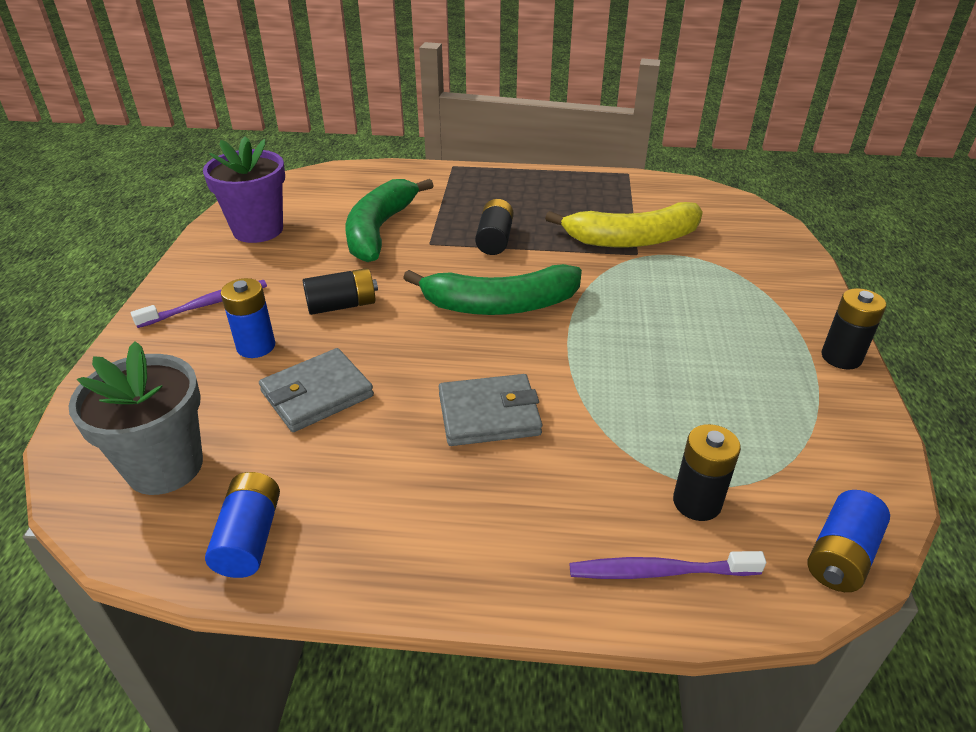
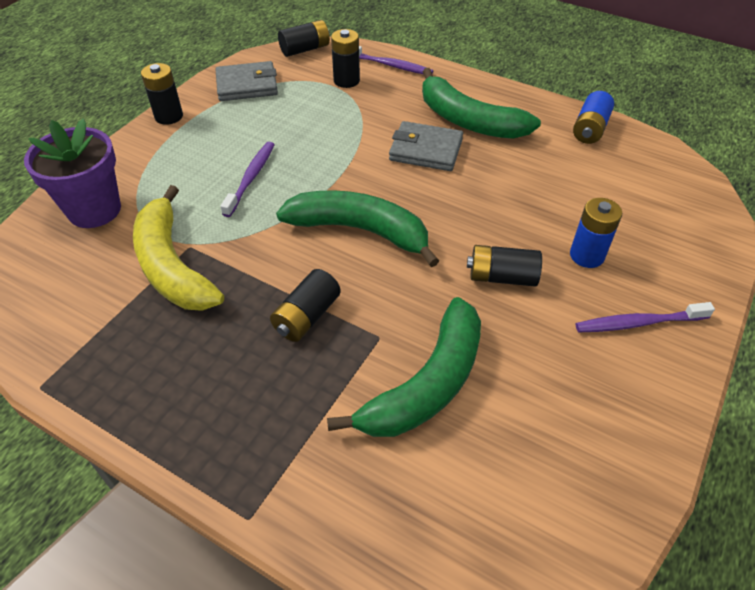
camera: 155 degrees left, 10 degrees up
grey flower pot [69,341,203,495] -> none
purple flower pot [203,136,285,243] -> purple flower pot moved to [24,119,121,228]
grey wallet [259,348,374,432] -> grey wallet moved to [216,61,278,101]
yellow banana [545,202,703,248] -> yellow banana turned 135 degrees counterclockwise [133,185,224,311]
blue battery [808,490,890,592] -> black battery [278,20,330,57]
none -> purple toothbrush [220,142,275,217]
none -> green banana [422,68,541,139]

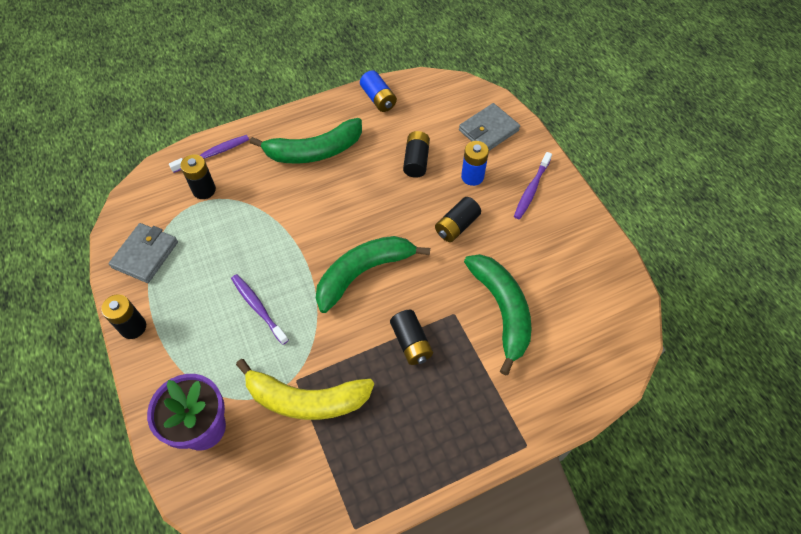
camera: 55 degrees left, 10 degrees up
black battery [278,20,330,57] -> black battery moved to [403,131,430,178]
grey wallet [389,121,463,171] -> grey wallet moved to [459,103,520,151]

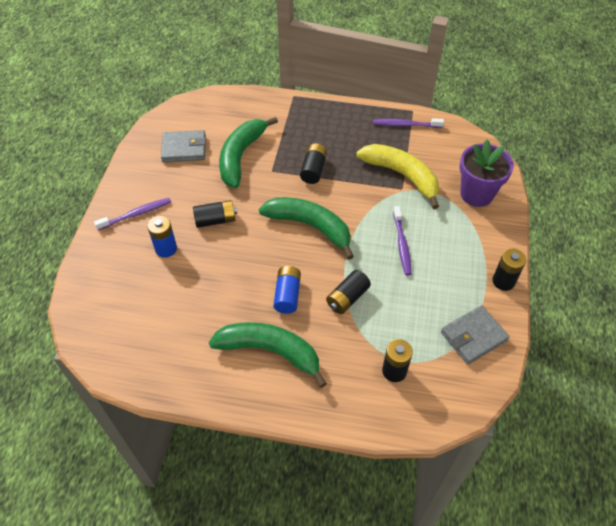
camera: 145 degrees left, 5 degrees down
purple toothbrush [169,135,249,173] -> purple toothbrush moved to [373,118,444,128]
green banana [316,236,430,313] -> green banana turned 150 degrees counterclockwise [259,197,354,260]
blue battery [360,70,397,112] -> blue battery moved to [273,266,301,314]
black battery [403,131,430,178] -> black battery moved to [326,270,371,314]
grey wallet [459,103,520,151] -> grey wallet moved to [161,130,206,162]

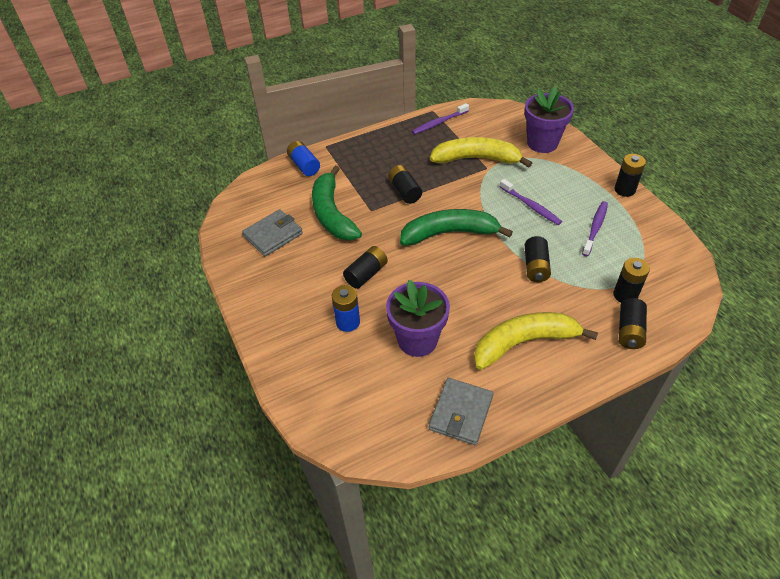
camera: 35 degrees left, 5 degrees down
purple toothbrush [94,198,171,230] -> purple toothbrush moved to [582,201,608,256]
green banana [209,322,327,388] -> yellow banana [474,312,598,370]
blue battery [273,266,301,314] -> blue battery moved to [287,141,320,176]
grey wallet [441,305,510,364] -> grey wallet moved to [429,378,493,445]
none -> purple flower pot [386,280,450,357]
none -> black battery [619,298,647,349]

